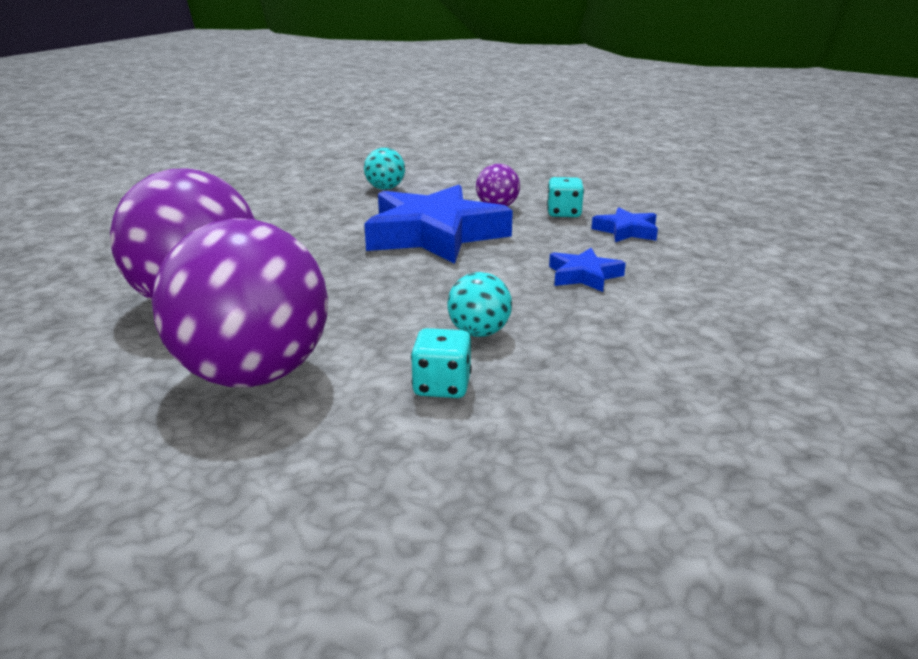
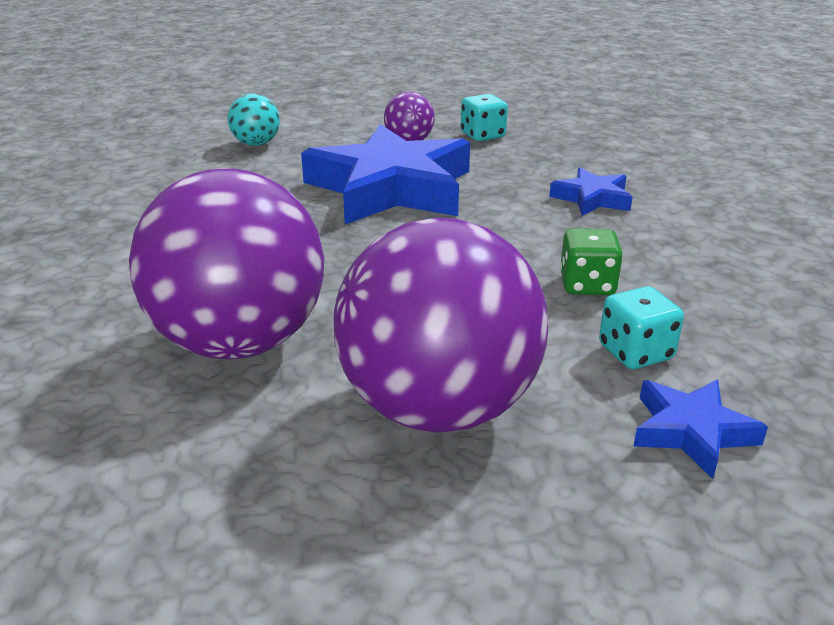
camera: 30 degrees left, 5 degrees up
turquoise ball [447,272,512,337] -> green dice [560,228,623,295]
blue star [591,207,658,242] -> blue star moved to [634,380,768,479]

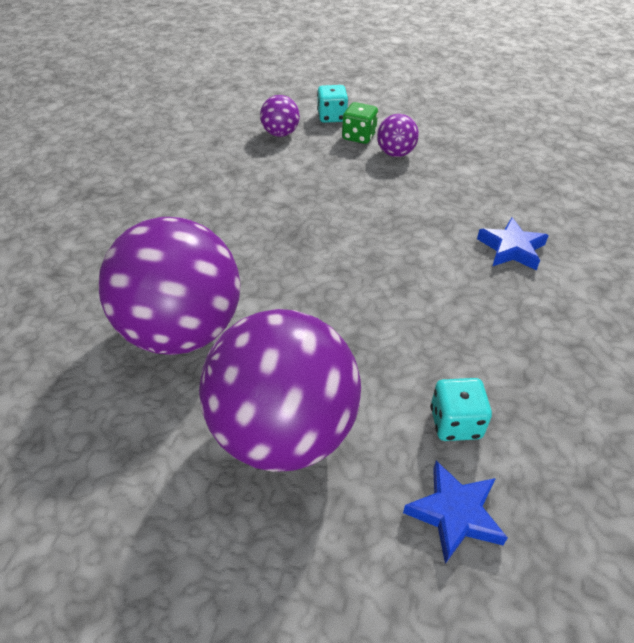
camera: 20 degrees right, 15 degrees up
turquoise ball [228,93,280,146] -> purple ball [260,95,300,137]
blue star [301,124,470,224] -> none
turquoise dice [461,94,508,141] -> turquoise dice moved to [317,85,348,123]
green dice [560,228,623,295] -> green dice moved to [342,102,378,144]

